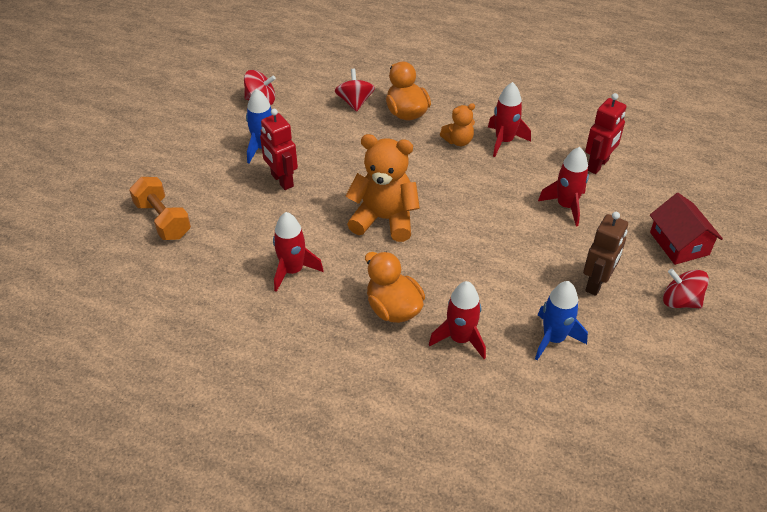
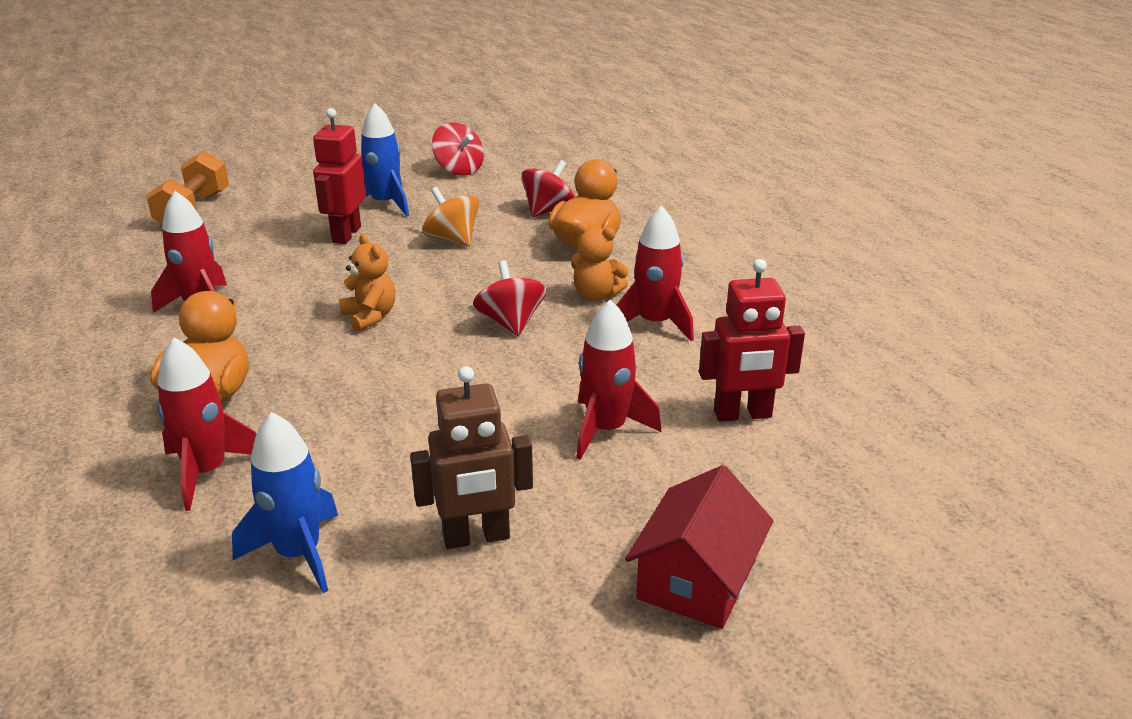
camera: 45 degrees right, 15 degrees down
orange teddy bear [345,134,420,242] -> orange teddy bear [339,234,395,332], size x0.53
red spinning top [663,269,709,308] -> red spinning top moved to [473,260,547,336]
none -> orange spinning top [422,187,480,246]

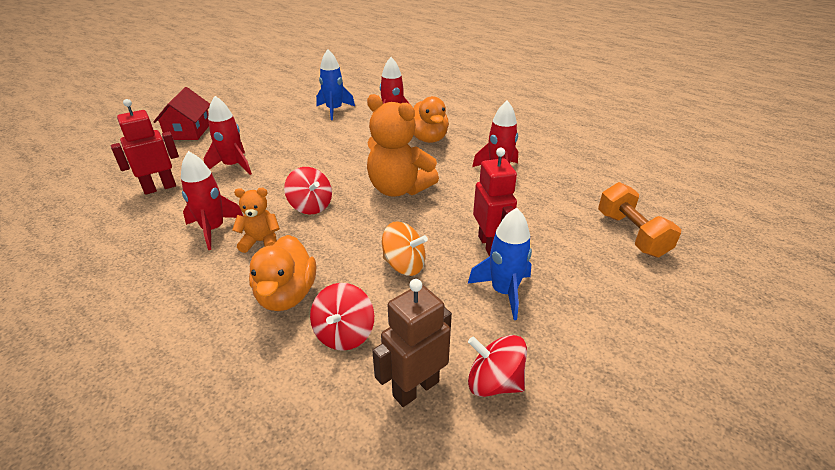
camera: 155 degrees right, 5 degrees up
orange teddy bear [339,234,395,332] -> orange teddy bear [367,94,439,197], size x1.89
brown robot [410,366,533,549] -> brown robot moved to [372,279,452,407]

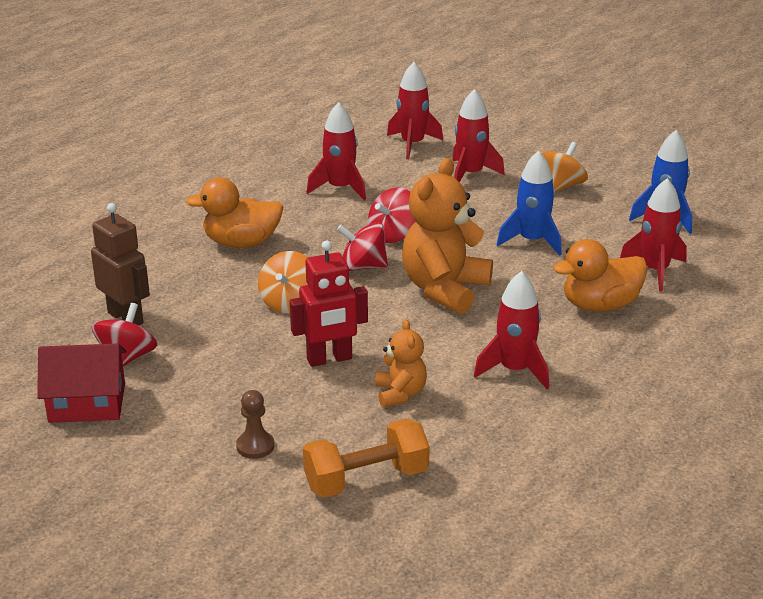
camera: 85 degrees right, 5 degrees down
red robot [111,99,179,195] -> red rocket [387,62,443,159]
red house [153,87,210,140] -> red house moved to [37,343,126,423]
orange teddy bear [232,188,280,253] -> orange teddy bear moved to [375,319,427,408]
red spinning top [310,283,374,351] -> red spinning top moved to [337,222,388,271]
blue rocket [468,208,532,320] -> blue rocket moved to [497,151,562,256]
none -> brown pawn [236,390,274,459]
none -> orange spinning top [541,142,588,192]

